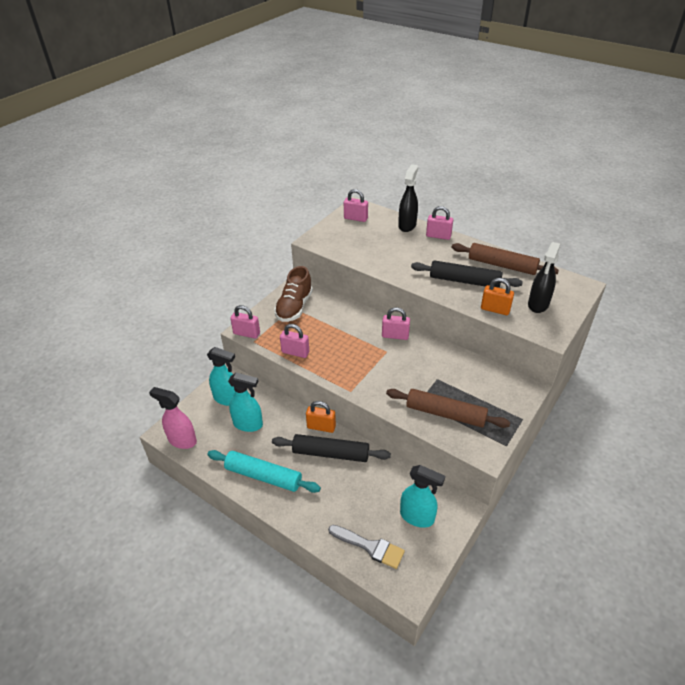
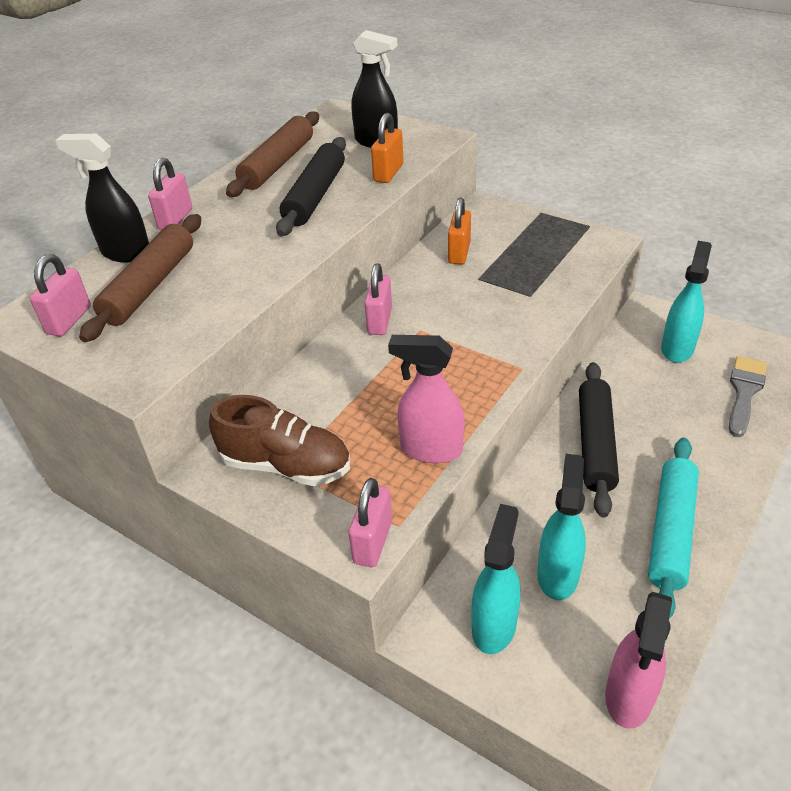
camera: 90 degrees left, 0 degrees up
pink padlock [280,324,309,358] -> pink spray bottle [388,335,464,463]
orange padlock [306,401,336,433] -> orange padlock moved to [448,198,471,264]
brown rolling pin [386,389,510,428] -> brown rolling pin moved to [79,214,201,342]

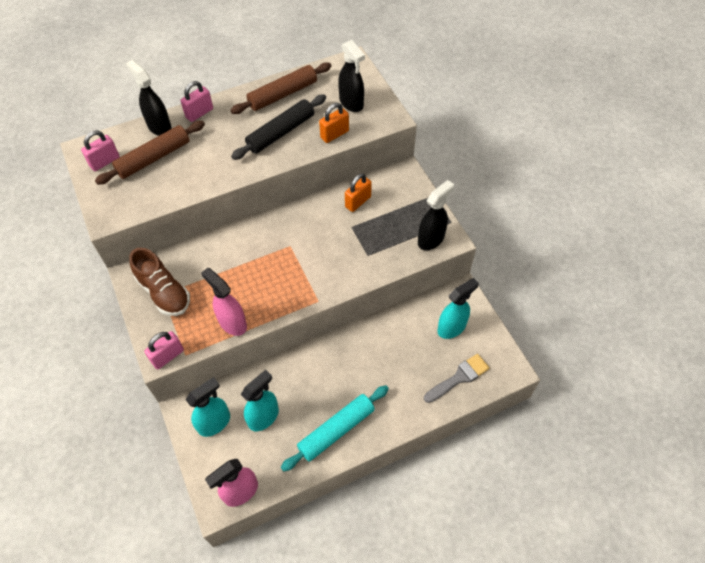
camera: 30 degrees right, 15 degrees up
pink padlock [365,263,392,335] -> none
black rolling pin [579,362,619,518] -> none
none -> black spray bottle [418,180,454,250]

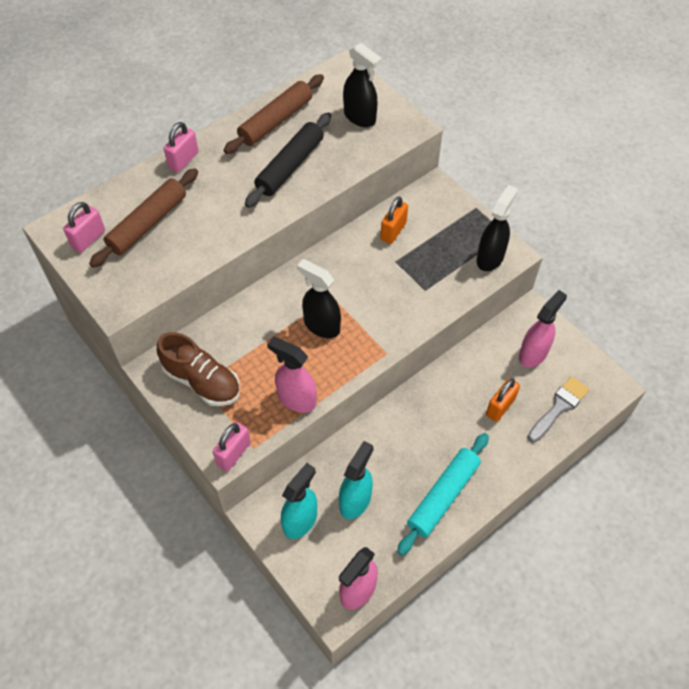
camera: 15 degrees left, 0 degrees up
black spray bottle [126,60,172,136] -> black spray bottle moved to [297,259,341,338]
orange padlock [319,103,349,143] -> orange padlock moved to [486,378,520,422]
turquoise spray bottle [437,278,479,339] -> pink spray bottle [519,290,567,368]

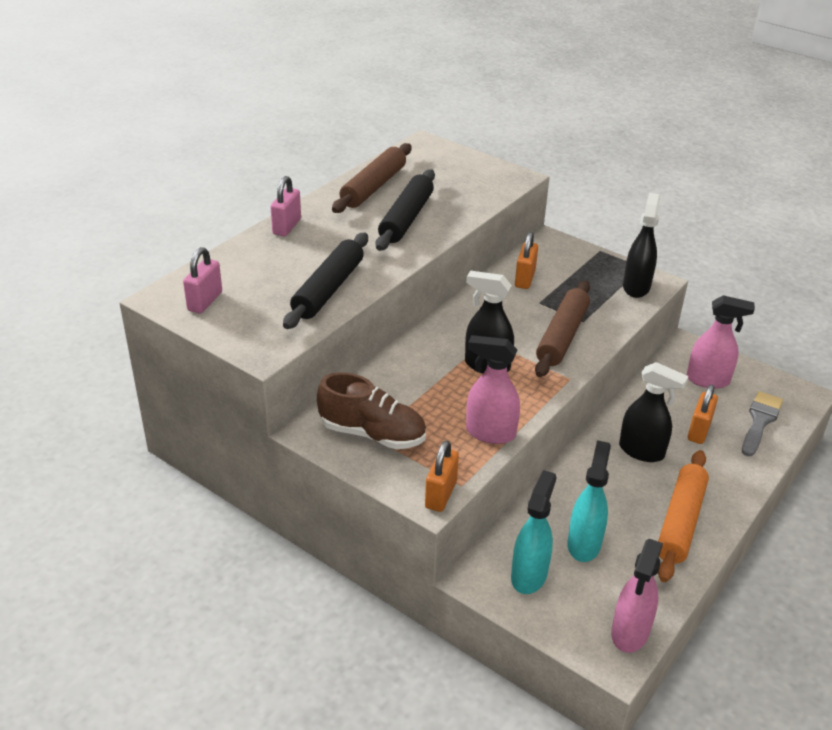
camera: 15 degrees left, 20 degrees down
brown rolling pin [89,168,198,268] -> brown rolling pin moved to [535,280,590,377]
pink padlock [213,422,251,471] -> orange padlock [425,440,459,512]
black spray bottle [343,43,382,127] -> black spray bottle moved to [619,362,689,462]
turquoise rolling pin [397,433,489,555] -> orange rolling pin [658,450,709,582]
pink spray bottle [519,290,567,368] -> pink spray bottle turned 75 degrees clockwise [687,295,755,389]
none -> black rolling pin [283,233,368,329]

